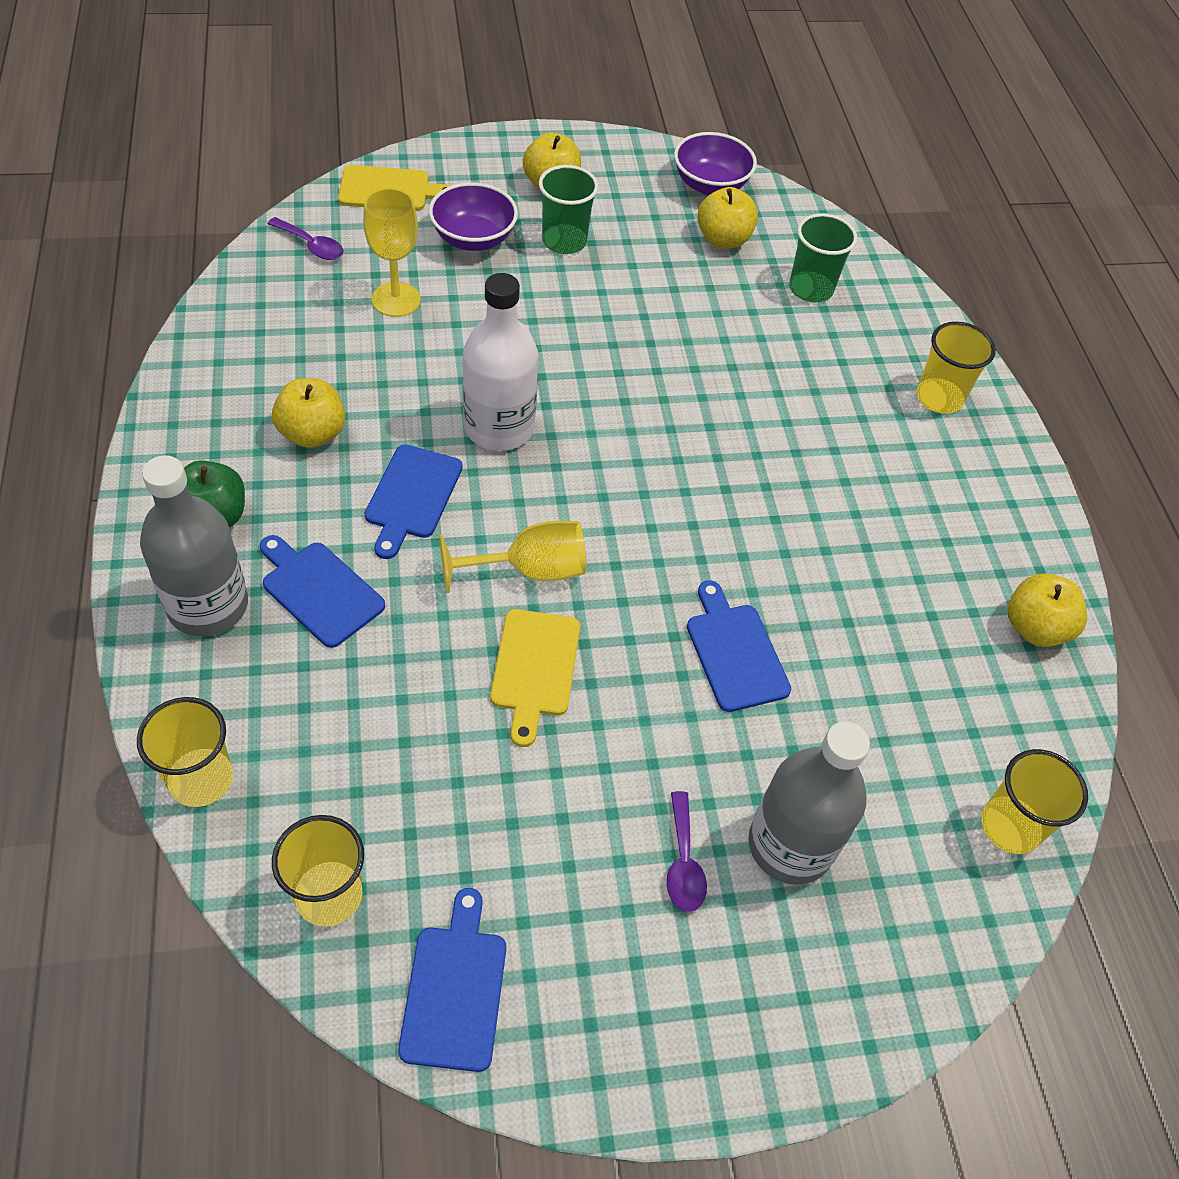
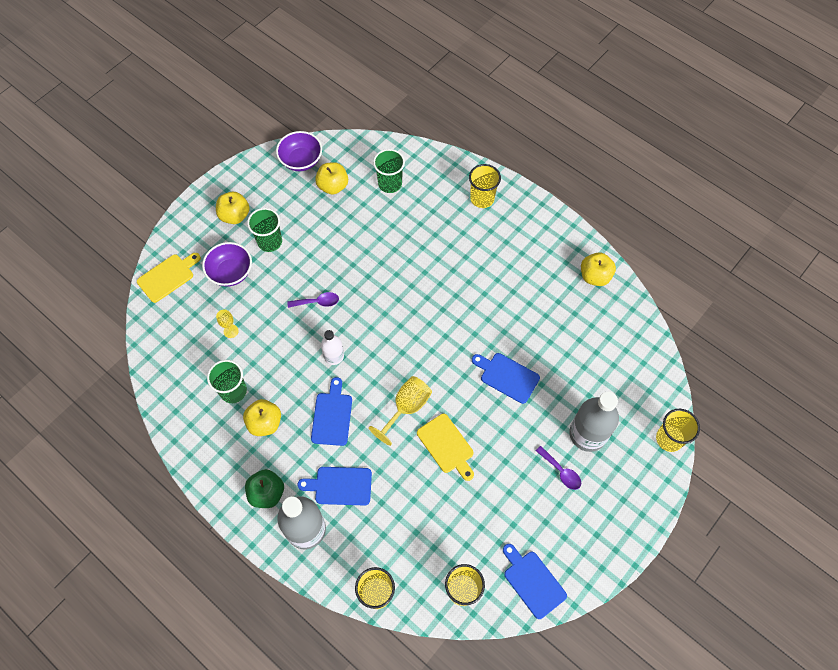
camera: 35 degrees left, 10 degrees up
purple spoon [267,217,344,260] -> purple spoon moved to [288,292,339,308]
yellow goblet [363,188,421,317] -> yellow goblet [216,309,239,338], size x0.56
blue cutting board [365,444,463,559] -> blue cutting board turned 150 degrees counterclockwise [311,377,352,446]
white bottle [462,273,539,451] -> white bottle [321,330,344,365], size x0.56
yellow cup [981,749,1088,854] -> yellow cup moved to [656,409,700,452]
none -> green cup [207,360,247,403]

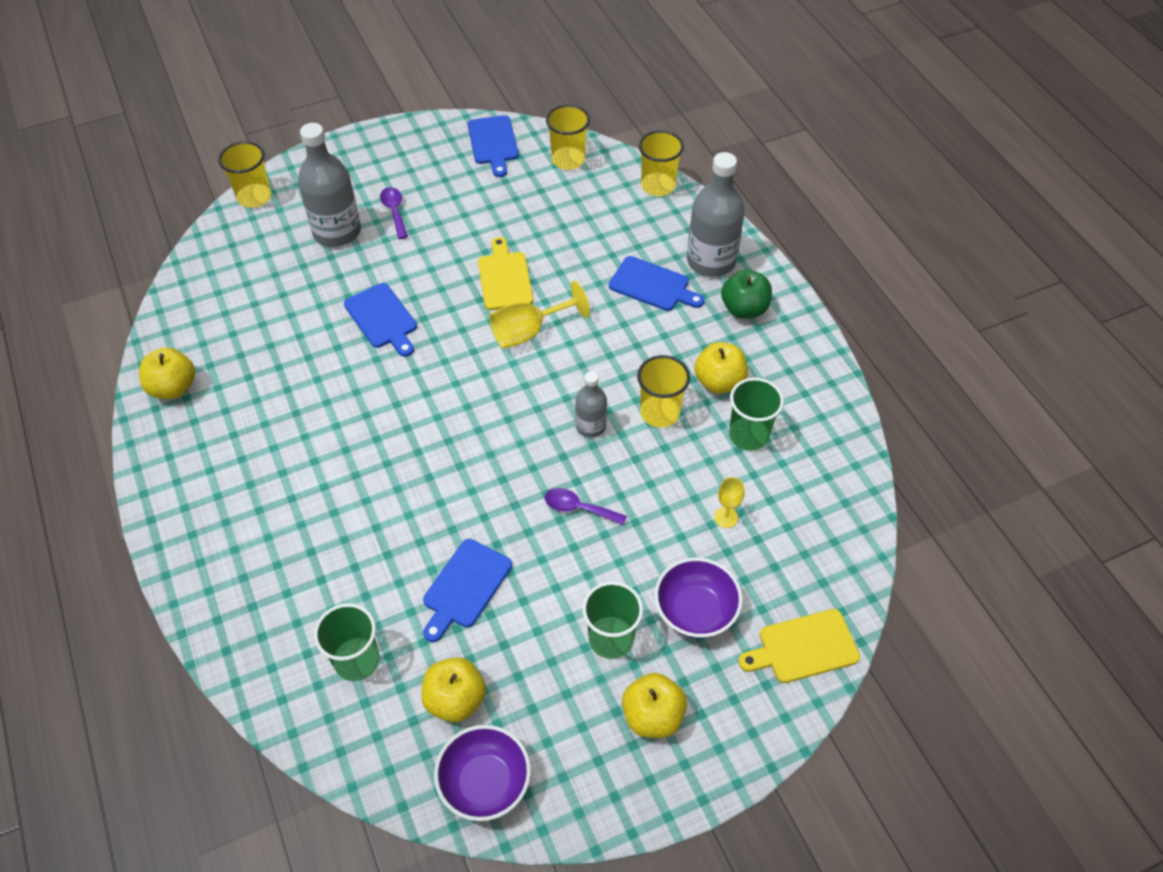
camera: 155 degrees left, 10 degrees down
blue cutting board [311,377,352,446] -> blue cutting board moved to [423,539,512,642]
white bottle [321,330,344,365] -> grey bottle [575,372,607,438]
yellow cup [469,164,501,208] -> yellow cup moved to [637,355,690,428]

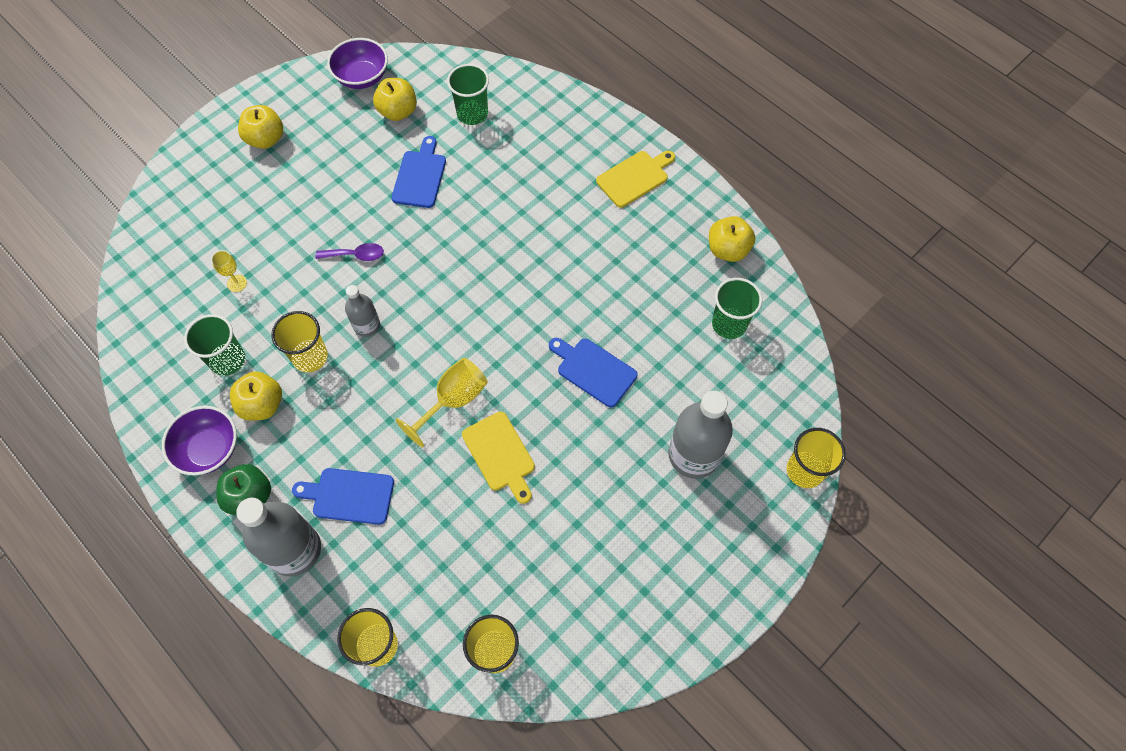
camera: 160 degrees right, 10 degrees up
purple spoon [380,187,408,239] -> none
blue cutting board [468,115,519,177] -> none
green cup [582,581,643,659] -> green cup moved to [712,278,762,339]
purple bowl [655,558,743,638] -> purple bowl moved to [162,406,237,476]
yellow cutting board [738,609,860,683] -> yellow cutting board moved to [596,151,675,208]

